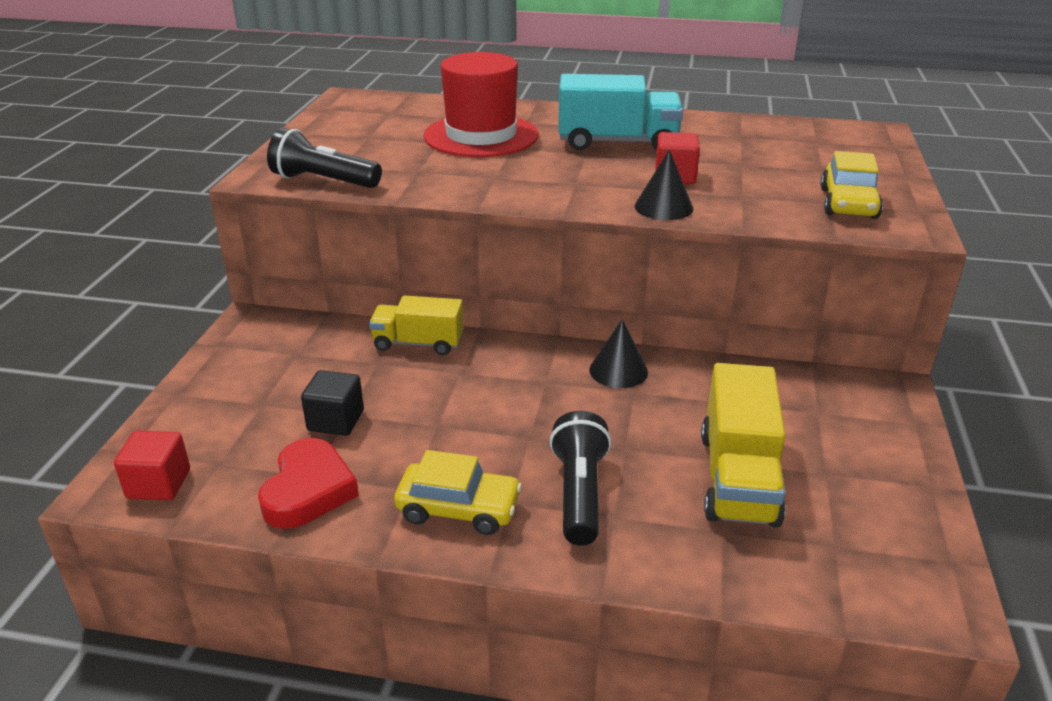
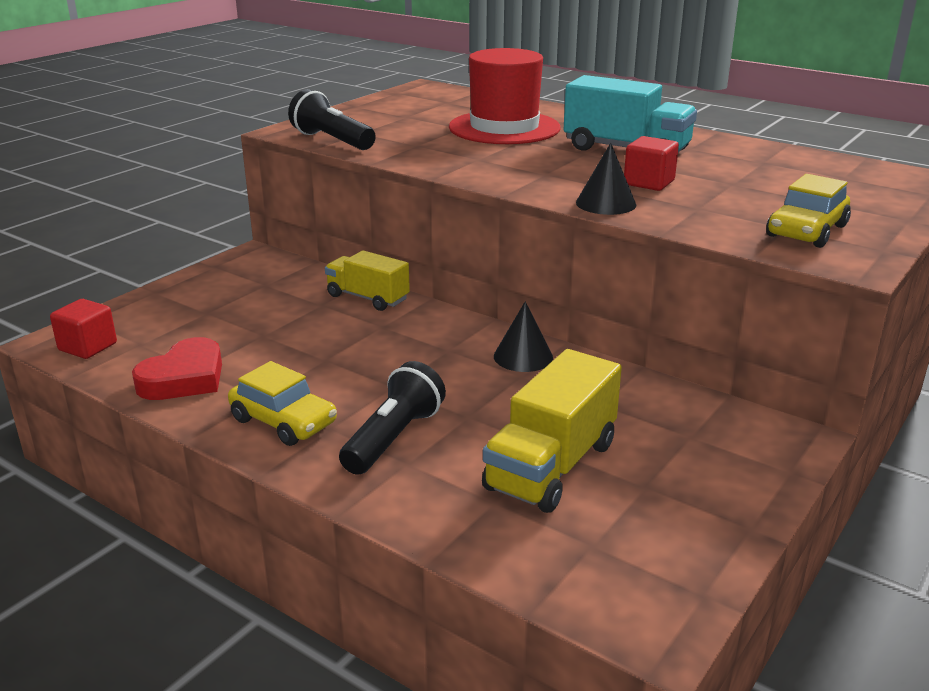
camera: 25 degrees right, 5 degrees down
black cube [301,370,364,436] -> none

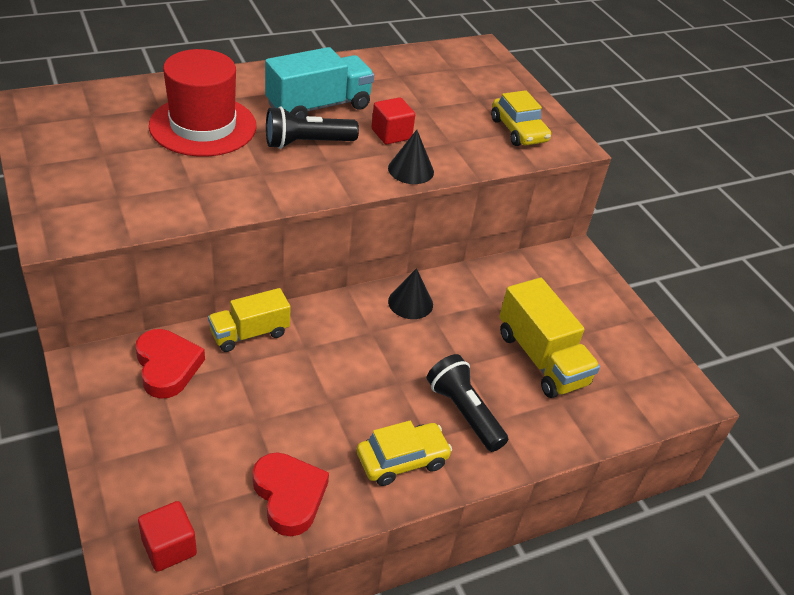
camera: 65 degrees left, 15 degrees up
black flashlight [288,89,376,150] -> black flashlight moved to [266,107,359,149]
none -> red heart [136,329,205,399]

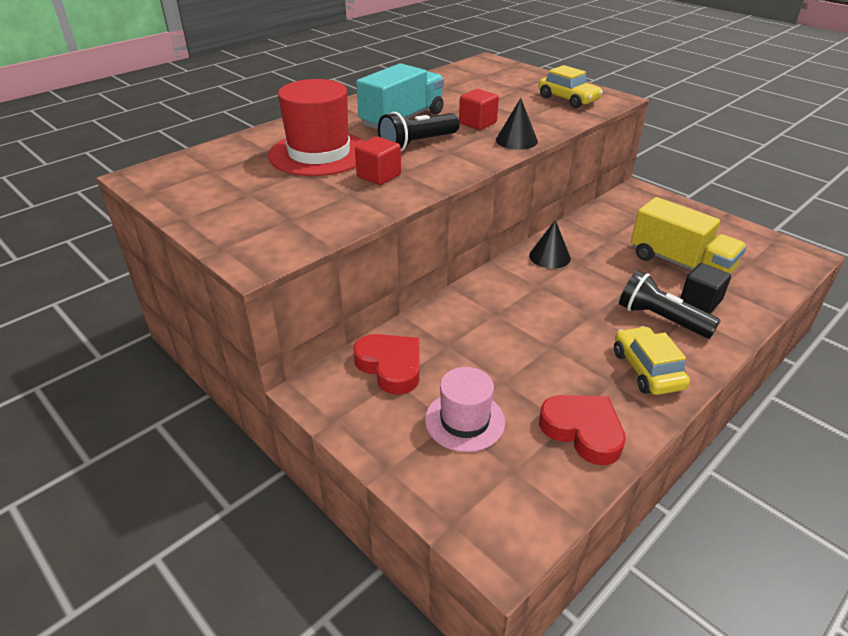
camera: 15 degrees left, 5 degrees down
red cube [138,501,197,572] -> red cube moved to [355,136,401,185]
yellow truck [208,288,291,352] -> none
yellow car [357,421,452,486] -> yellow car turned 60 degrees counterclockwise [614,326,690,395]
none -> pink hat [425,367,505,452]
none -> black cube [680,263,731,313]

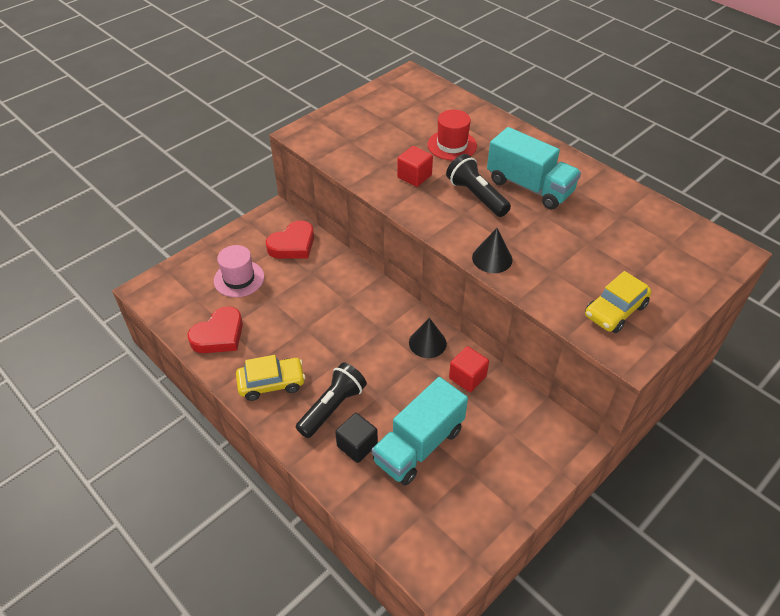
camera: 90 degrees right, 10 degrees up
red hat [268,79,365,176] -> red hat [428,110,477,160], size x0.62
red cube [459,89,499,130] -> red cube moved to [449,346,489,392]
yellow truck [631,197,747,274] -> turquoise truck [372,377,468,486]

